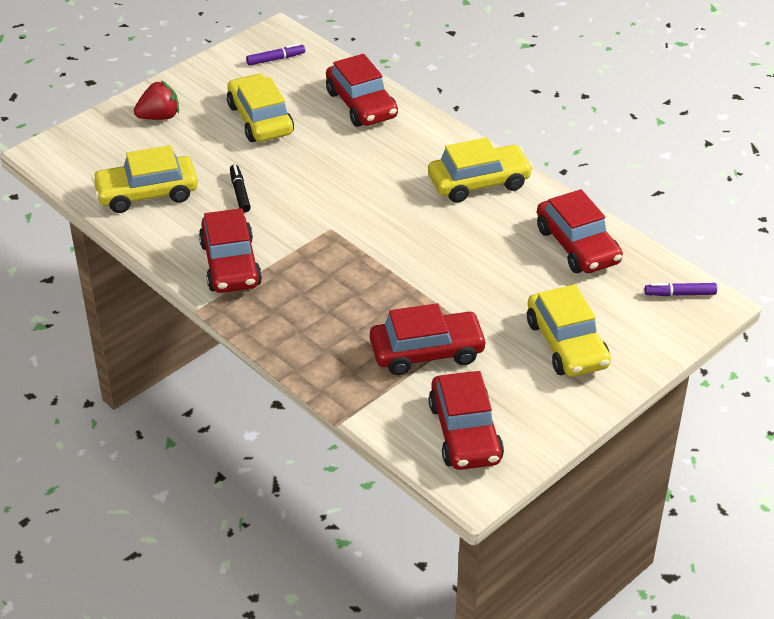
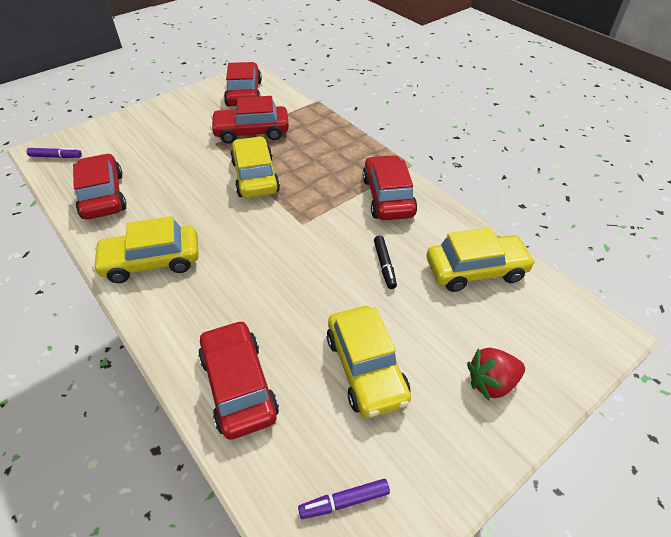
camera: 175 degrees left, 5 degrees up
yellow car [527,284,611,377] -> yellow car moved to [230,136,280,198]

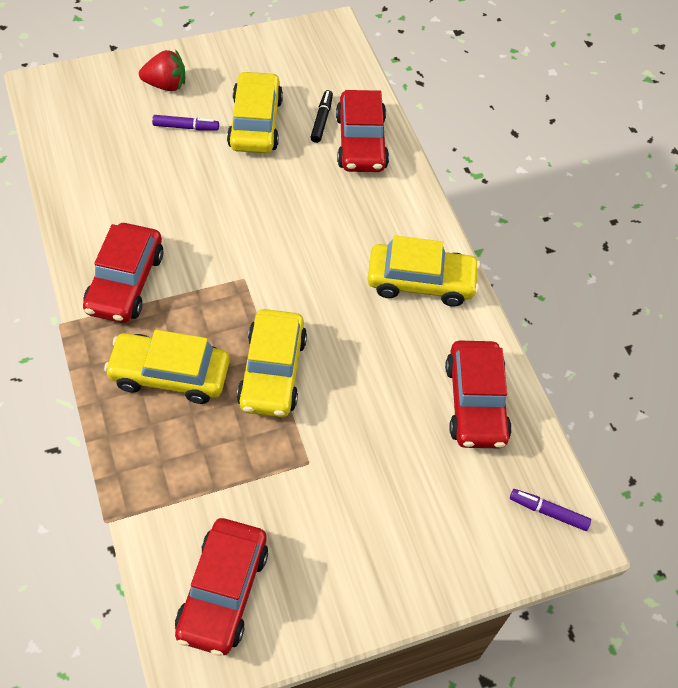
camera: 165 degrees left, 10 degrees up
red car [210,96,289,144] -> none
purple marker [298,479,390,519] -> purple marker moved to [152,115,219,131]
black marker [374,236,397,289] -> black marker moved to [310,90,333,143]
yellow car [427,227,535,292] -> yellow car moved to [104,330,230,404]

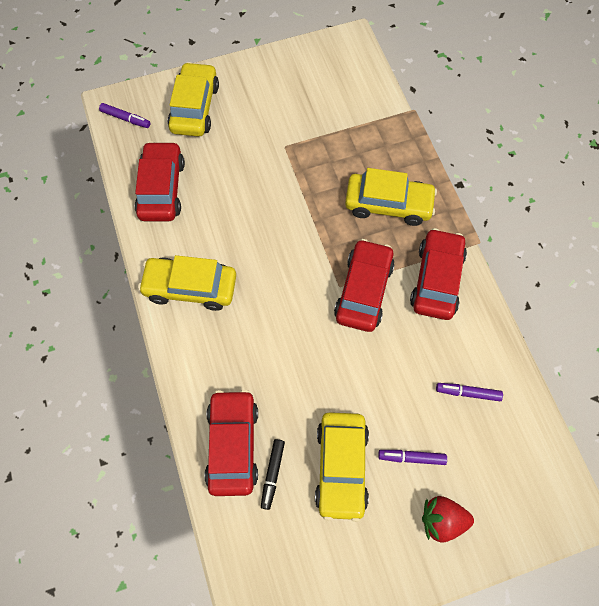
camera: 175 degrees left, 10 degrees up
red car [175,518,268,656] -> red car moved to [334,239,395,332]
yellow car [237,309,307,417] -> yellow car moved to [168,62,219,137]
none -> purple marker [436,383,503,401]

